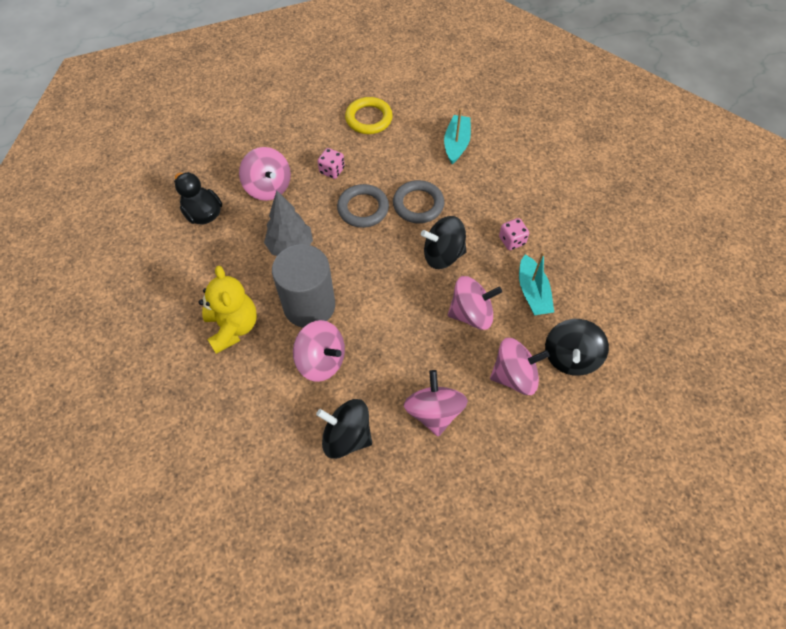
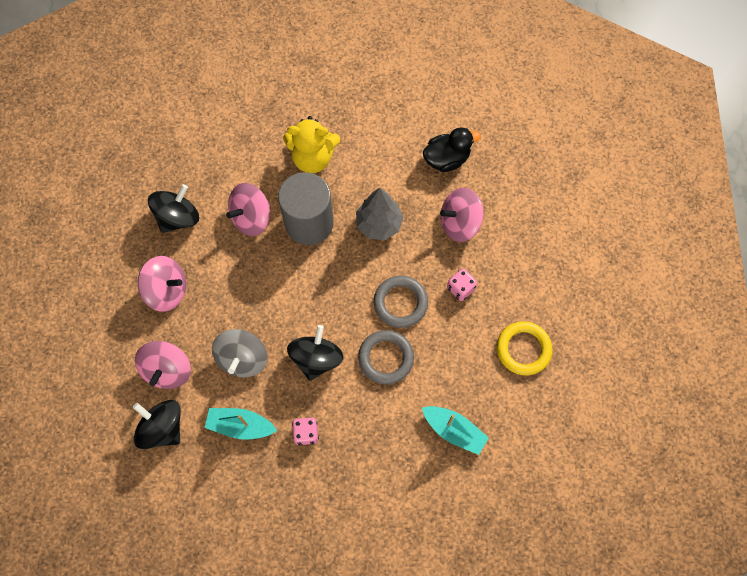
camera: 110 degrees right, 10 degrees up
pink spinning top [448,276,502,330] -> grey spinning top [212,329,267,378]

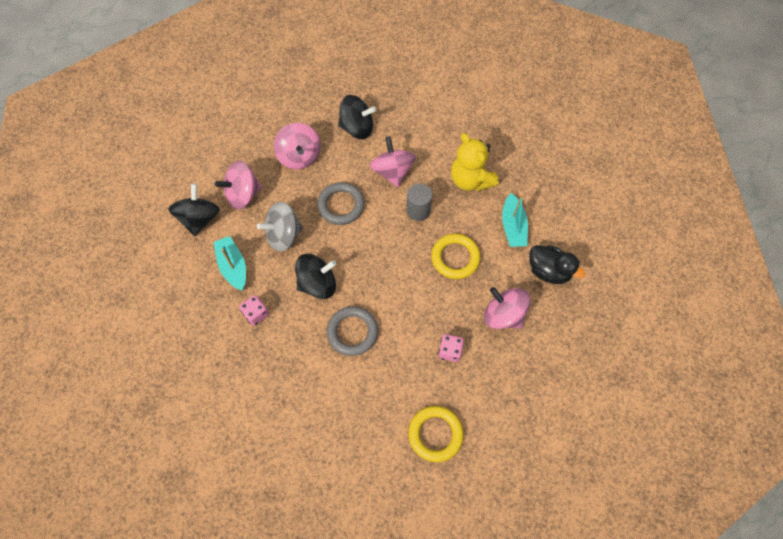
camera: 55 degrees right, 5 degrees down
pink spinning top [226,183,270,236] -> pink spinning top turned 60 degrees clockwise [370,136,416,187]
grey cylinder [278,172,334,245] -> grey cylinder [406,183,432,221], size x0.55
grey tree [356,188,403,240] -> yellow ring [431,234,480,279]
grey ring [374,276,428,328] -> grey ring moved to [317,182,365,225]
turquoise boat [422,406,489,455] -> turquoise boat moved to [502,193,528,247]

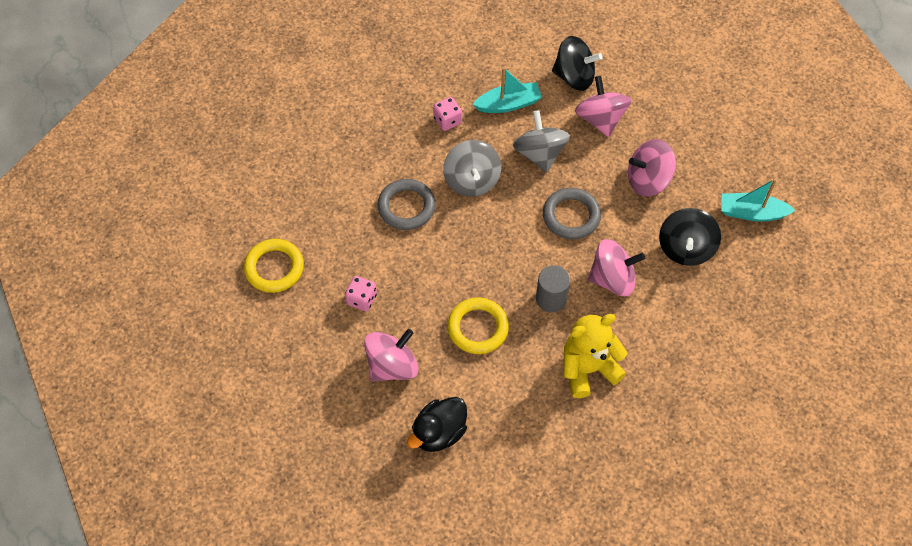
camera: 100 degrees right, 5 degrees down
black spinning top [295,254,336,299] -> grey spinning top [443,140,501,197]
turquoise boat [502,193,528,247] -> turquoise boat moved to [721,178,795,222]

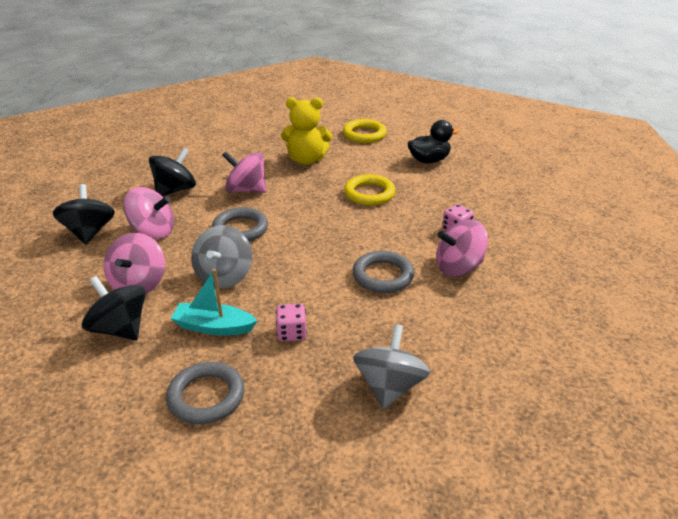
camera: 155 degrees left, 25 degrees down
yellow ring [244,239,304,293] -> yellow ring moved to [343,119,387,143]
pink spinning top [364,329,418,382] -> pink spinning top moved to [436,219,488,277]
grey spinning top [443,140,501,197] -> grey spinning top moved to [353,324,430,409]
grey cylinder [536,265,570,312] -> none
turquoise boat [721,178,795,222] -> none
none -> black spinning top [53,184,115,244]
none -> grey ring [166,362,244,424]

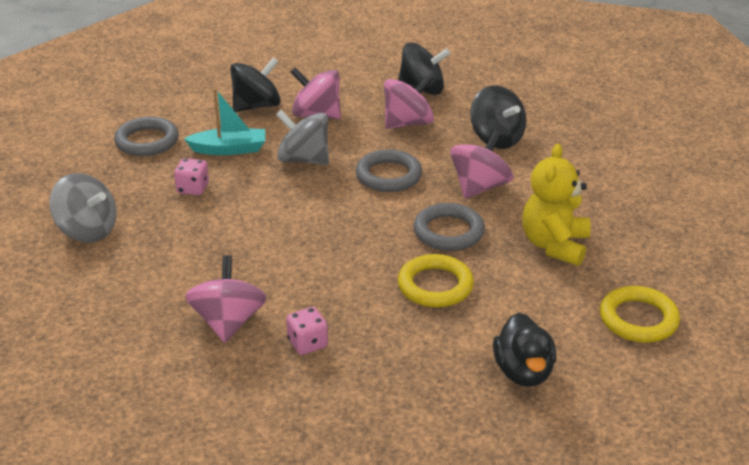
camera: 105 degrees right, 0 degrees up
pink spinning top [123,187,174,239] -> pink spinning top turned 150 degrees counterclockwise [384,74,434,129]
turquoise boat [170,269,257,335] -> turquoise boat turned 60 degrees clockwise [184,88,265,155]
grey ring [352,251,414,293] -> grey ring moved to [413,203,485,251]

